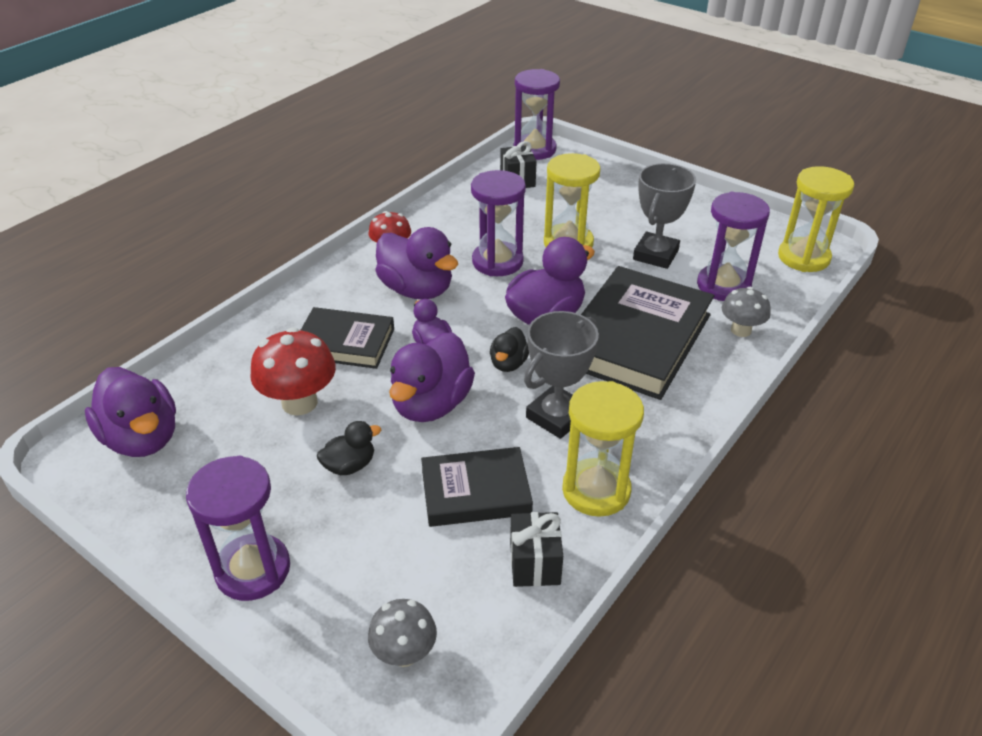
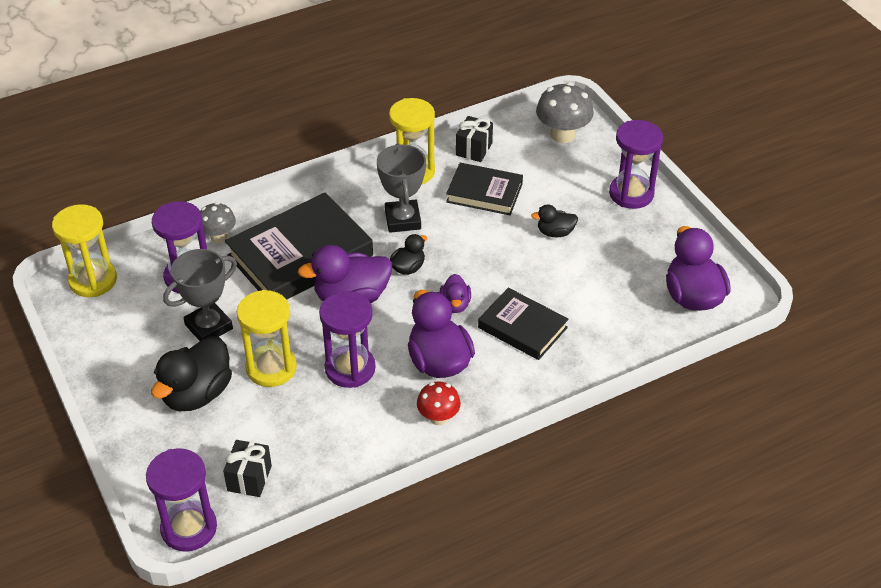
camera: 155 degrees left, 5 degrees up
red mushroom [250,327,336,416] -> none
grey mushroom [368,599,437,667] -> grey mushroom [536,82,593,143], size x1.58
purple duck [389,332,475,422] -> none
grey trophy [524,311,599,439] -> grey trophy turned 75 degrees counterclockwise [377,143,426,233]
none -> black duck [151,336,232,411]

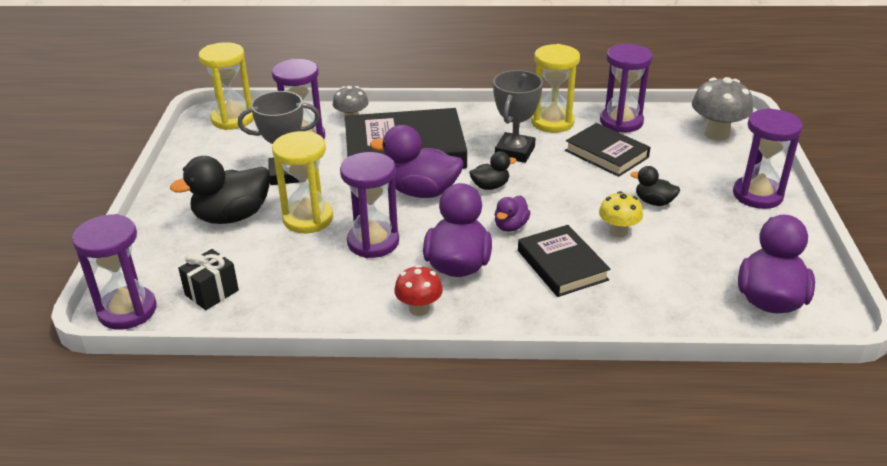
camera: 30 degrees right, 10 degrees down
black gift [456,116,493,162] -> purple hourglass [600,44,653,133]
none -> yellow mushroom [599,191,643,238]

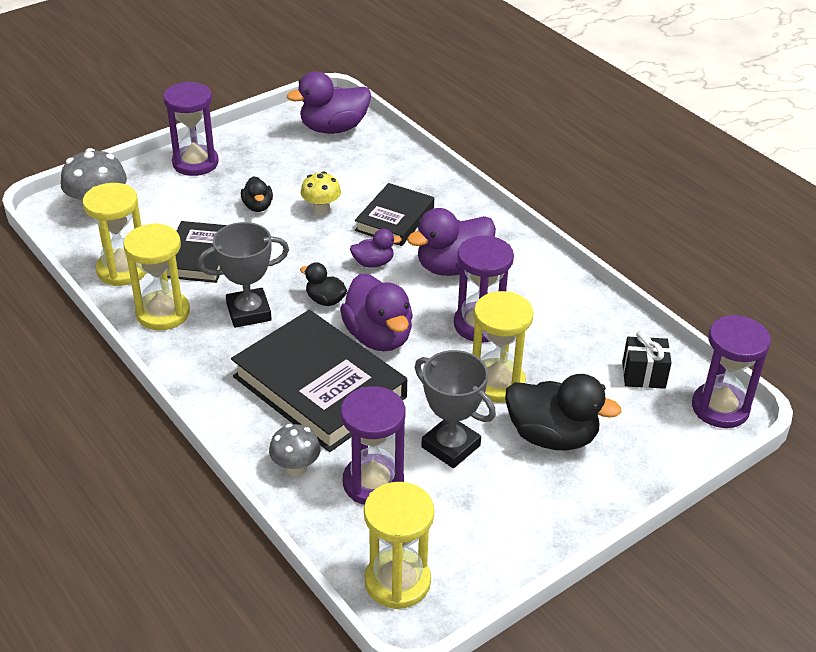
camera: 130 degrees left, 5 degrees up
red mushroom [394,265,443,316] -> none
purple hourglass [600,44,653,133] -> yellow hourglass [83,183,146,286]

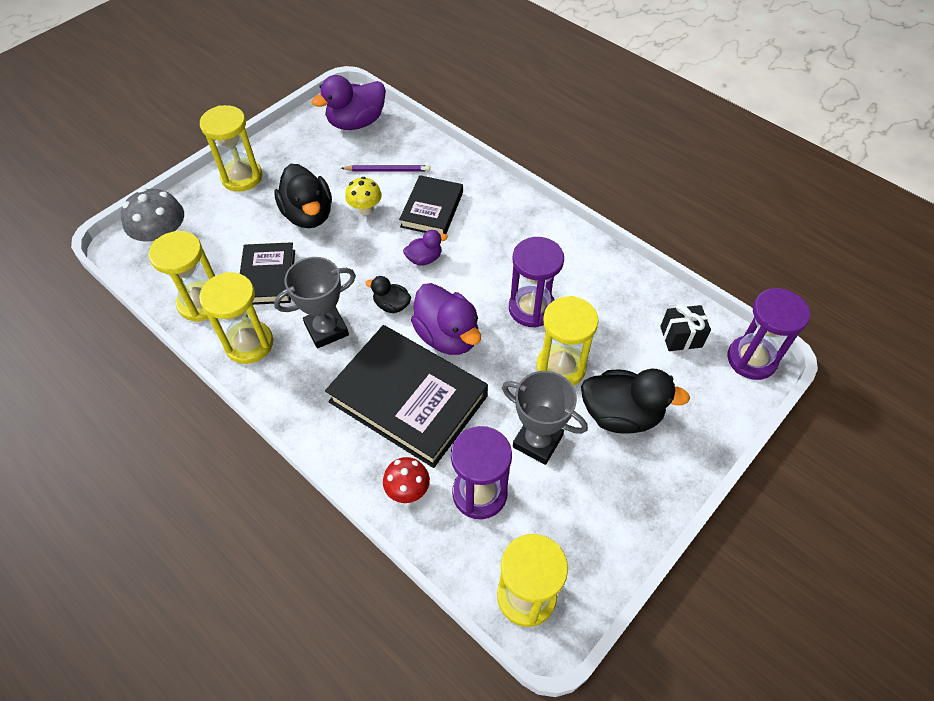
camera: 10 degrees left, 15 degrees up
purple hourglass [163,81,219,176] -> yellow hourglass [200,105,262,192]
black duck [241,176,273,212] -> black duck [274,164,332,228], size x1.90
grey mushroom [269,424,320,476] -> red mushroom [383,457,430,503]
purple duck [407,208,496,276] -> none
none -> purple pencil [341,165,430,172]

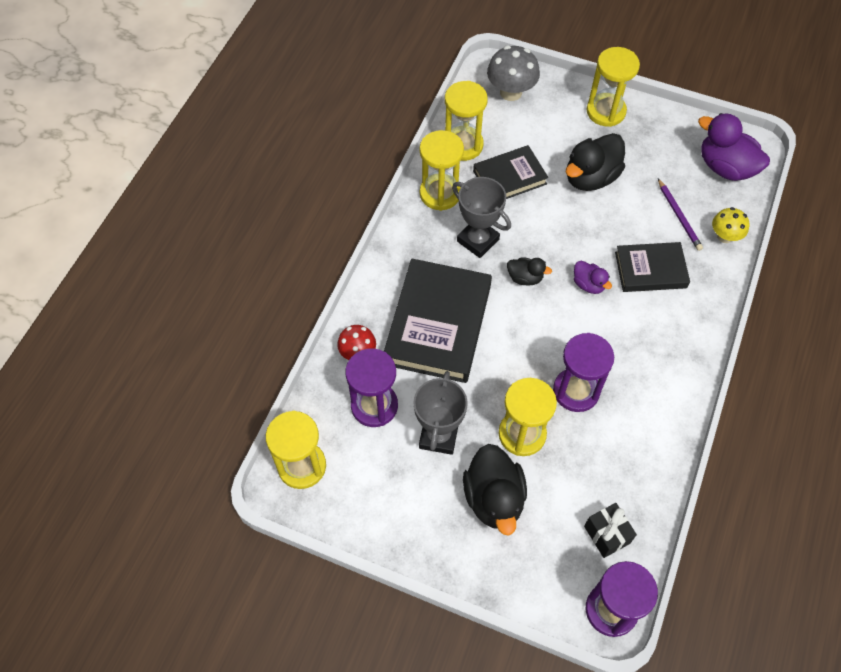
camera: 70 degrees right, 5 degrees up
yellow mushroom [345,177,382,215] -> yellow mushroom moved to [712,207,749,243]
black duck [365,276,411,313] -> black duck turned 105 degrees clockwise [507,257,552,286]
purple duck [411,283,481,355] -> none

